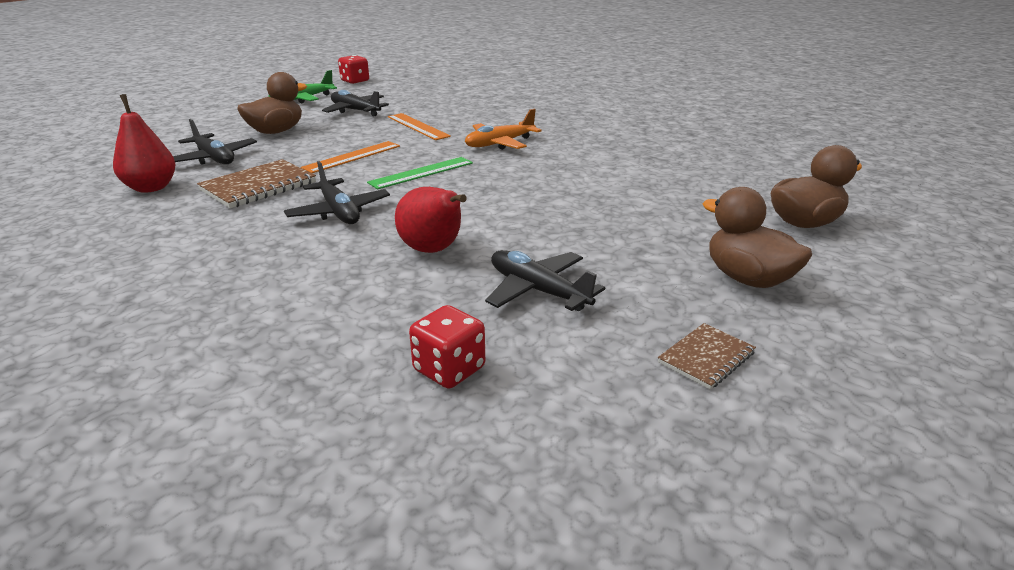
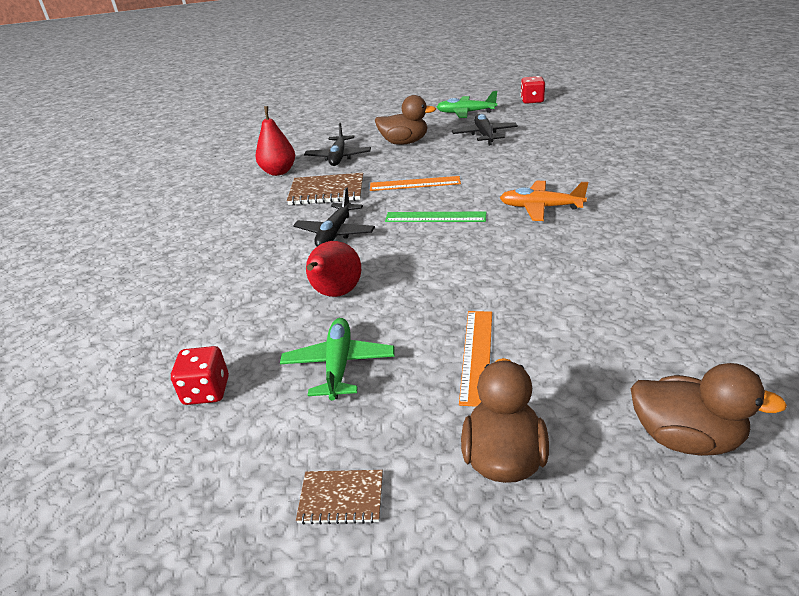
camera: 50 degrees right, 5 degrees up
orange ruler [388,113,451,140] -> orange ruler moved to [459,311,492,407]
black plane [485,250,605,311] -> green plane [280,318,394,401]

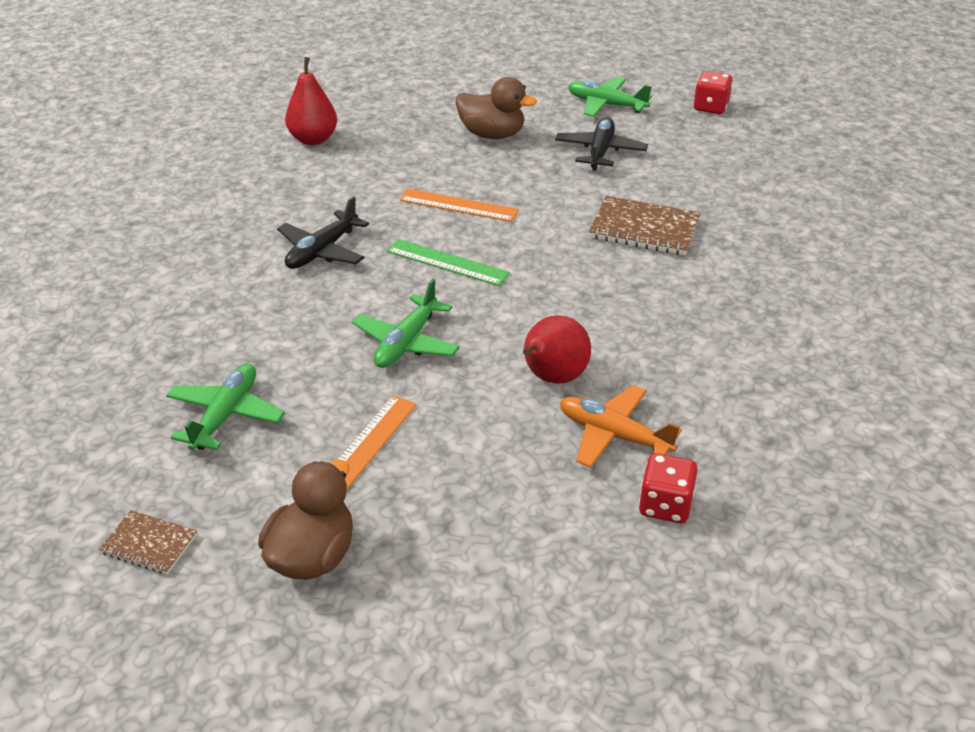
camera: 15 degrees right, 5 degrees up
red dice [171,346,229,405] -> red dice moved to [639,453,698,523]
brown notebook [287,173,363,205] -> brown notebook moved to [589,196,700,255]
black plane [304,122,371,166] -> none
red pear [306,241,361,297] -> red pear moved to [523,315,591,384]
orange plane [500,181,588,221] -> orange plane moved to [560,385,682,468]
brown duck [631,363,787,456] -> none
none -> green plane [352,279,460,368]

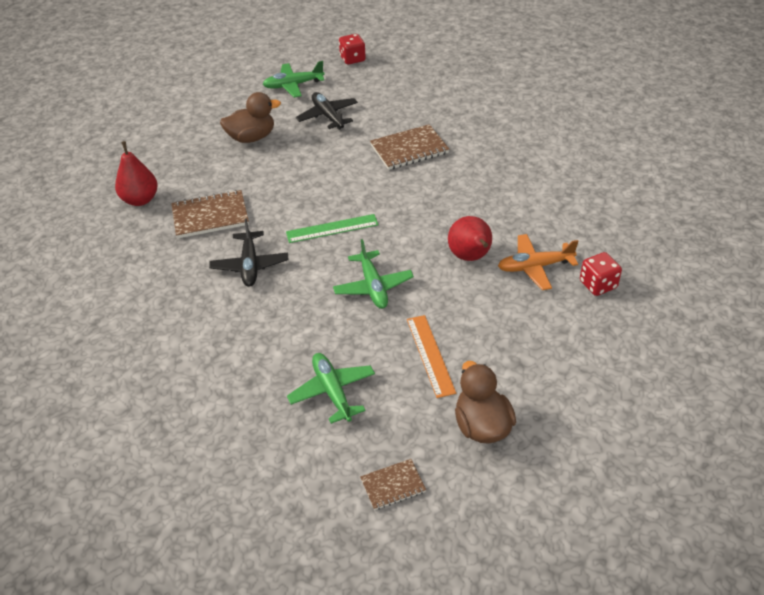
camera: 40 degrees left, 5 degrees up
orange ruler [400,188,519,222] -> none
none -> brown notebook [171,190,249,238]

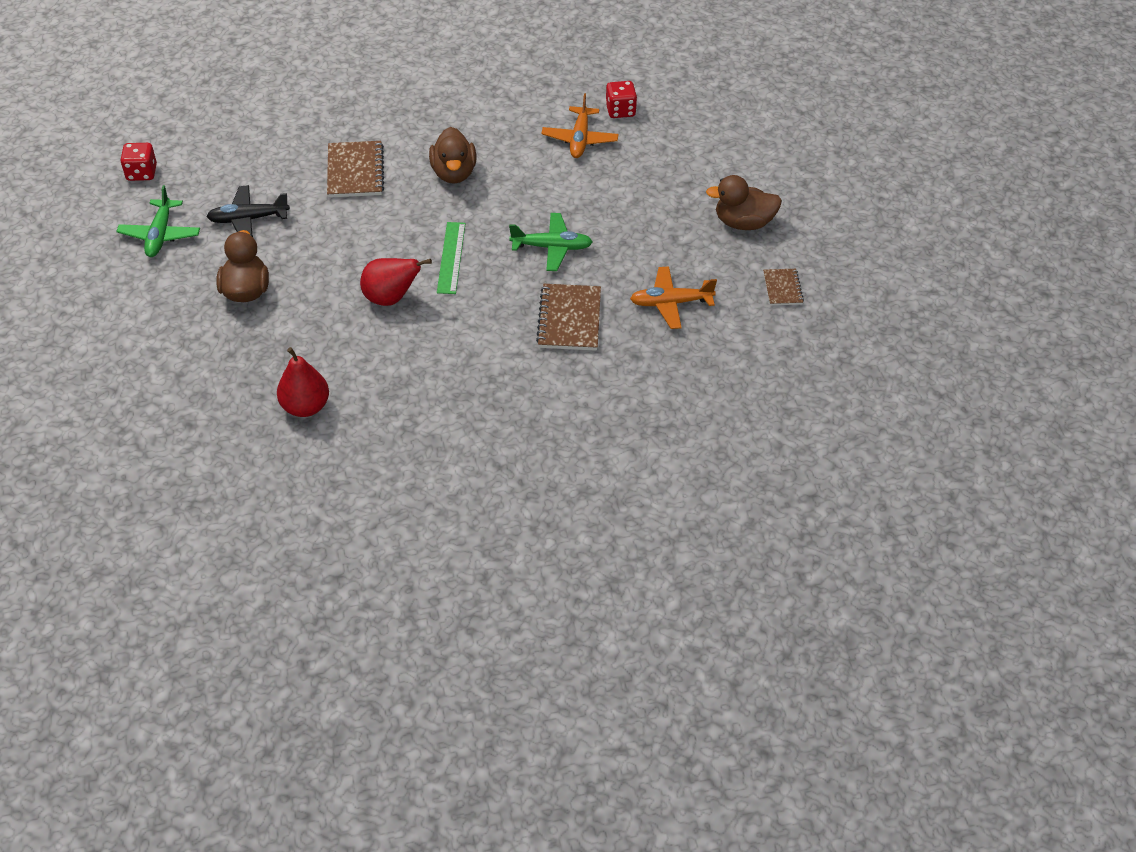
camera: 75 degrees left, 5 degrees up
brown notebook [171,190,249,238] -> brown notebook moved to [536,284,601,351]
black plane [209,218,288,287] -> none
green plane [287,353,375,424] -> orange plane [630,266,717,329]
orange ruler [407,315,456,398] -> none
red pear [448,216,492,261] -> red pear moved to [360,258,432,306]
none -> brown duck [429,127,476,184]

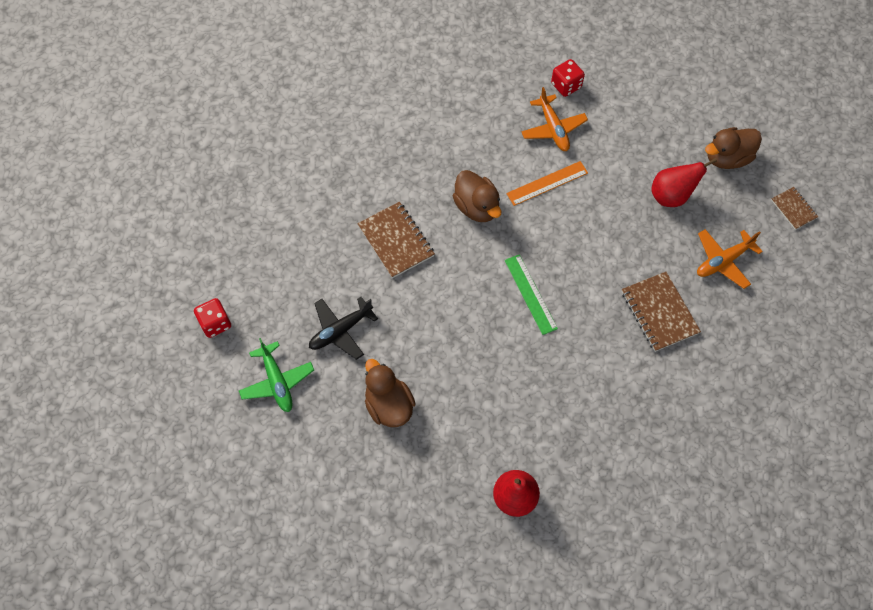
camera: 25 degrees left, 15 degrees up
red pear [360,258,432,306] -> red pear moved to [651,158,717,207]
green plane [509,213,592,271] -> none
none -> orange ruler [506,161,588,206]

